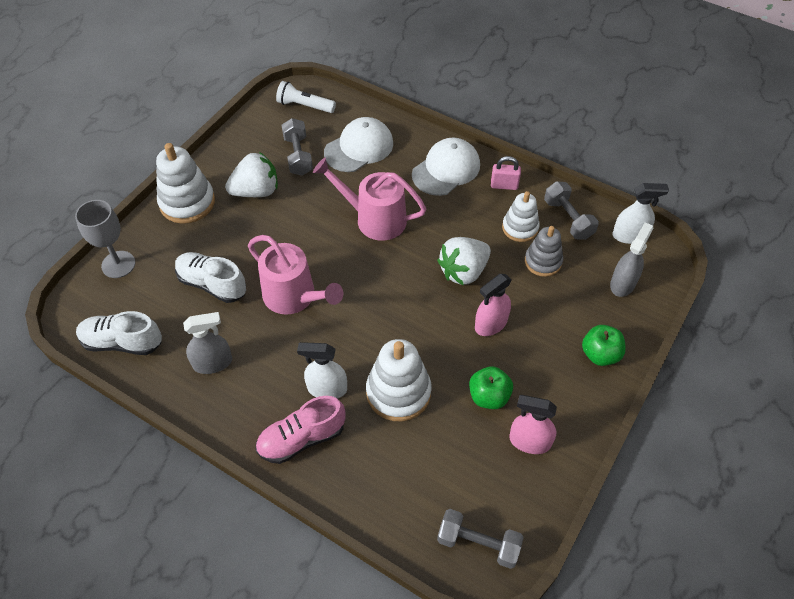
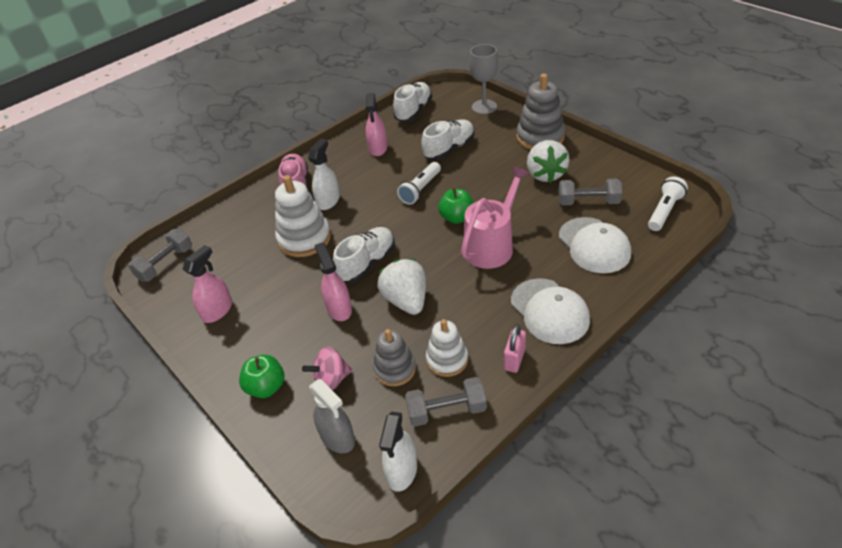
camera: 110 degrees right, 10 degrees down
white stacking toy [156,143,215,224] -> grey stacking toy [516,74,565,150]
grey spray bottle [183,312,232,374] -> pink spray bottle [366,93,388,156]
pink watering can [248,235,343,315] -> white flashlight [397,162,441,205]
green apple [469,366,513,409] -> green apple moved to [438,188,474,224]
none -> pink spinning top [302,346,352,391]
none -> white shoe [333,227,395,283]

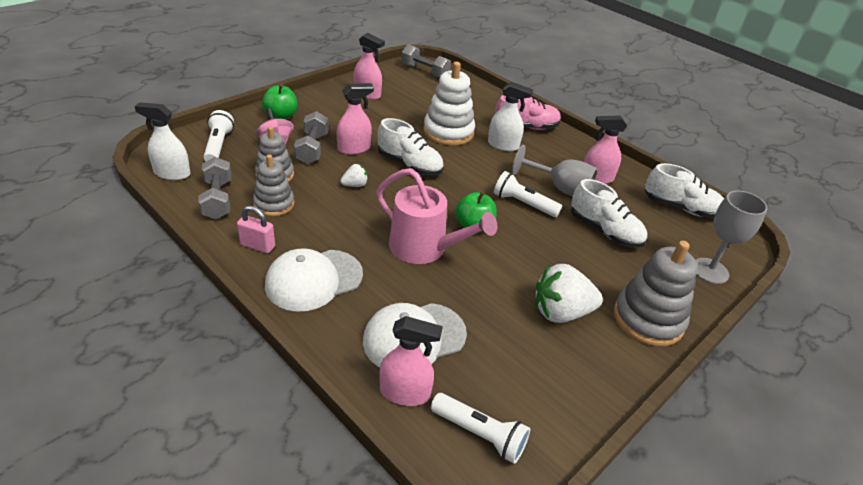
camera: 80 degrees right, 5 degrees down
grey spray bottle [309,379,355,453] -> white flashlight [203,110,234,161]
white strawberry [377,259,426,315] -> white strawberry [340,164,368,187], size x0.49
white stacking toy [426,319,468,377] -> grey stacking toy [253,154,294,216]
grey dumbbell [558,179,622,205] -> grey dumbbell moved to [294,111,329,164]
none -> pink spray bottle [379,316,443,406]
none -> grey goblet [512,145,598,196]

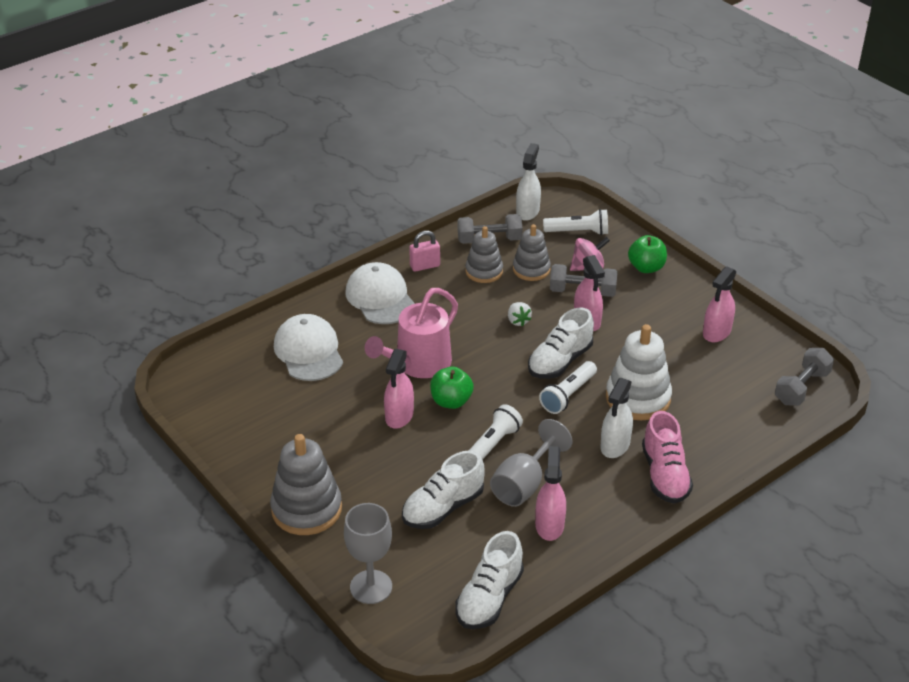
camera: 100 degrees right, 0 degrees up
pink padlock [237,205,275,253] -> pink padlock turned 45 degrees clockwise [409,231,440,272]
pink spray bottle [379,316,443,406] -> pink spray bottle moved to [384,349,414,429]
white flashlight [431,393,530,464] -> white flashlight moved to [539,361,597,414]
white strawberry [535,264,603,323] -> none

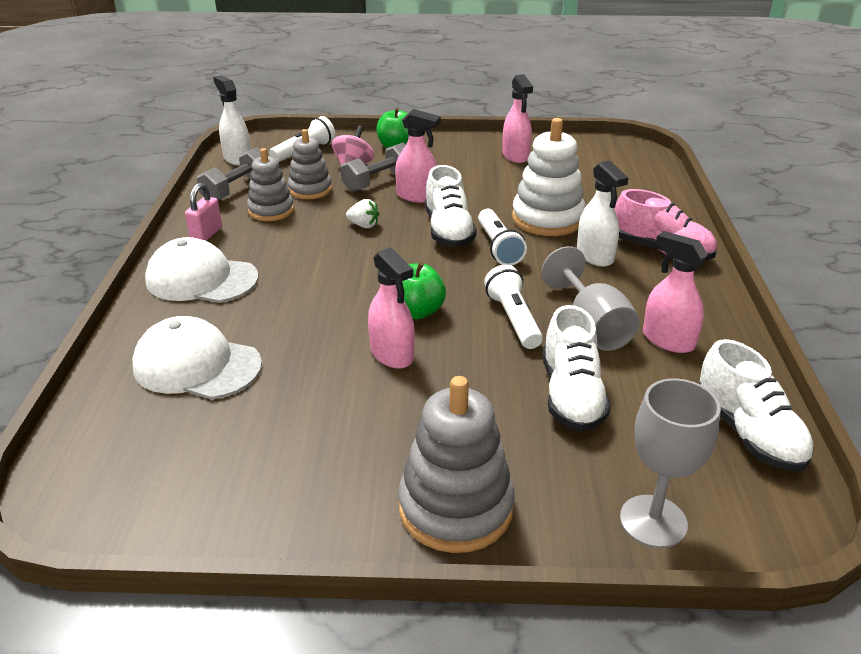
camera: 50 degrees left, 5 degrees down
pink watering can [365,288,458,378] -> none
grey dumbbell [775,348,834,406] -> none

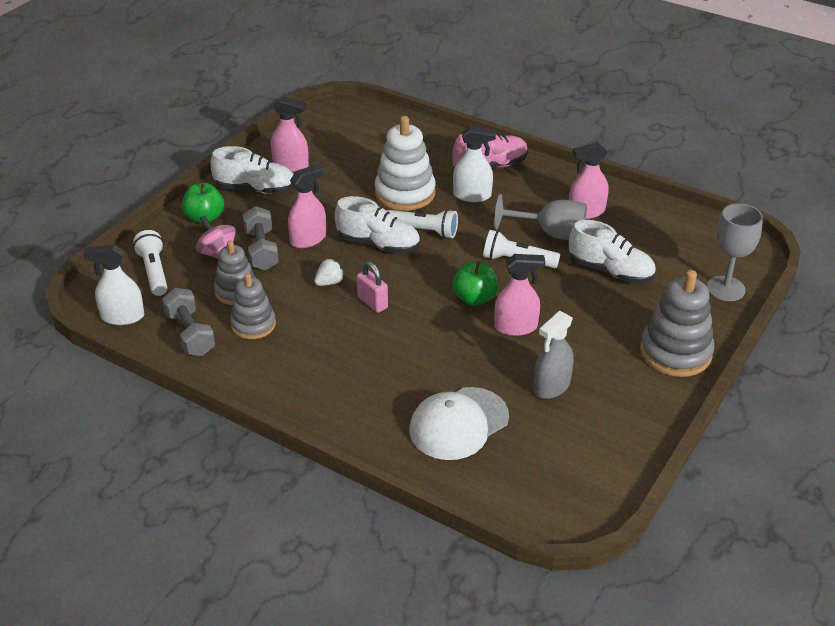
camera: 60 degrees left, 5 degrees up
white cap [145,237,259,303] -> none
pink padlock [185,183,222,241] -> pink padlock moved to [357,261,388,313]
white shoe [699,339,814,471] -> white shoe moved to [211,146,294,194]
none -> grey spray bottle [533,311,574,399]

